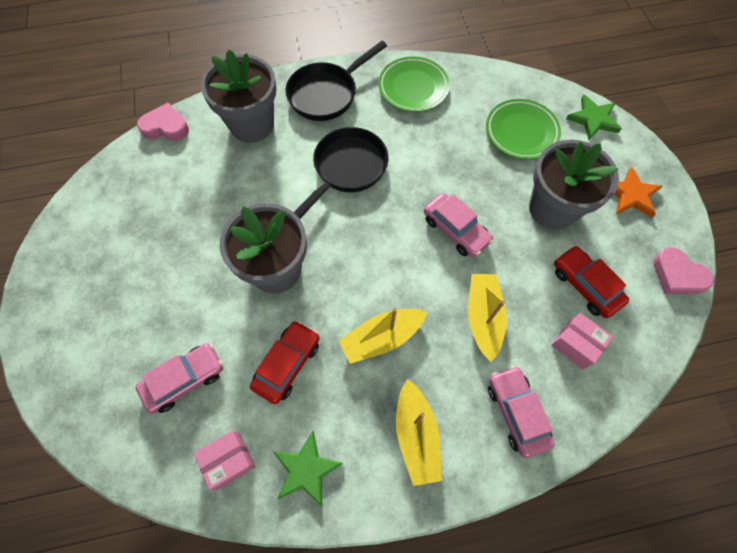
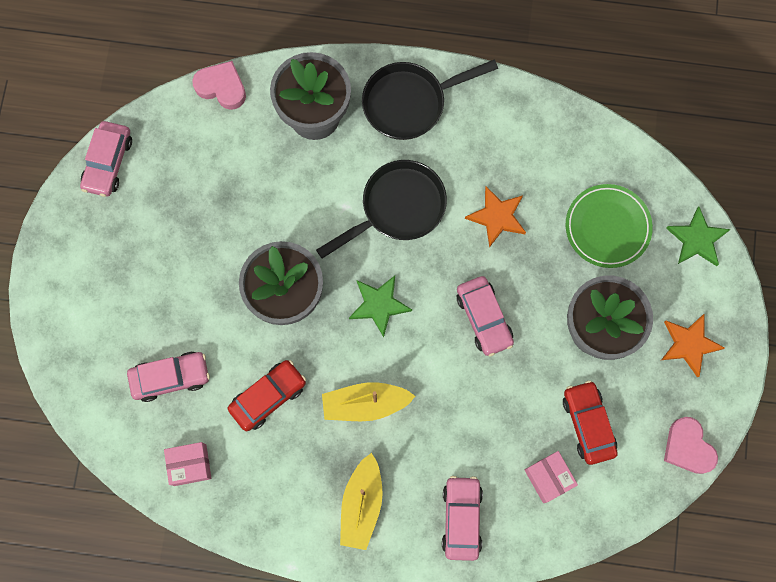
camera: 20 degrees right, 10 degrees up
green star [273,431,343,507] -> green star moved to [349,276,412,337]
green plate [379,57,450,112] -> none
yellow boat [468,274,507,362] -> none
none -> pink car [80,121,132,197]
none -> orange star [465,186,526,248]

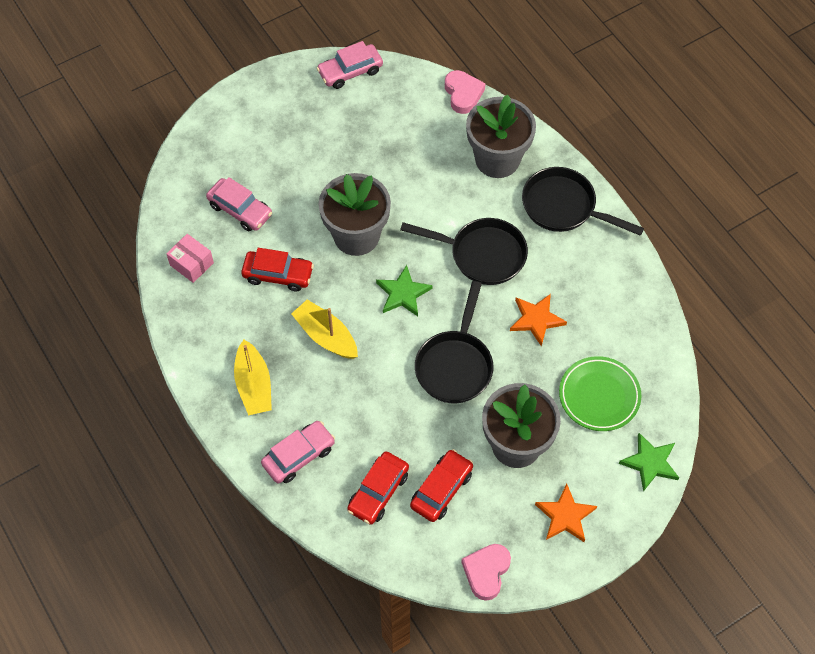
camera: 50 degrees right, 15 degrees down
yellow boat [340,453,383,550] -> yellow boat turned 75 degrees counterclockwise [234,340,272,415]
pink car [457,276,514,356] -> black pan [415,281,494,403]
pink box [525,451,578,503] -> red car [347,452,409,525]

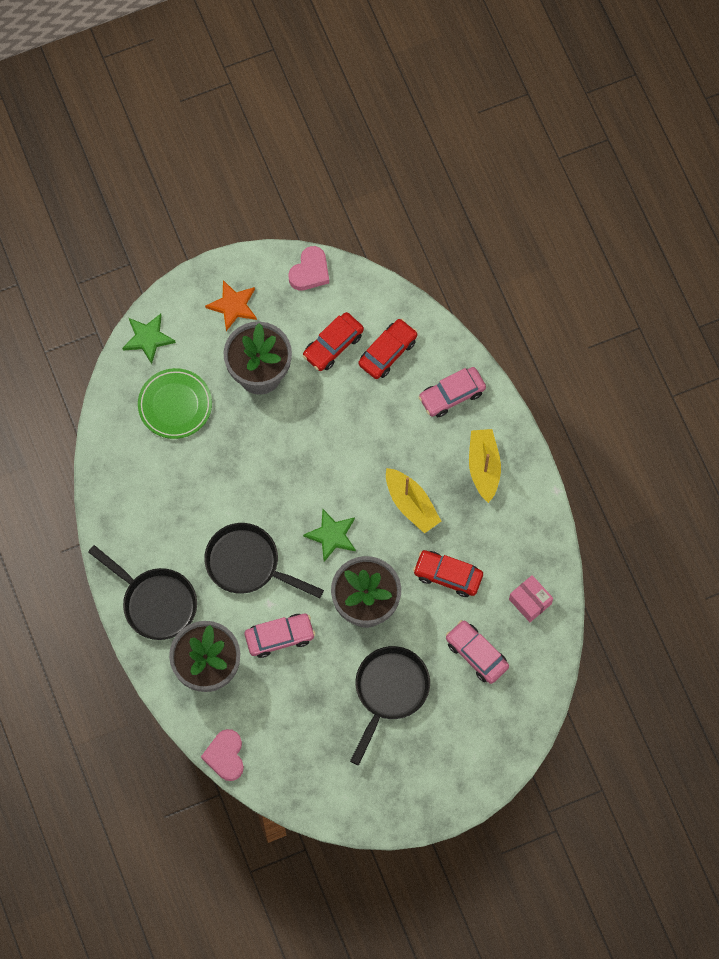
camera: 170 degrees left, 10 degrees up
pink car [317,41,383,89] -> pink car moved to [245,614,315,658]
black pan [415,281,494,403] -> black pan moved to [350,646,430,765]
orange star [510,294,567,347] -> none

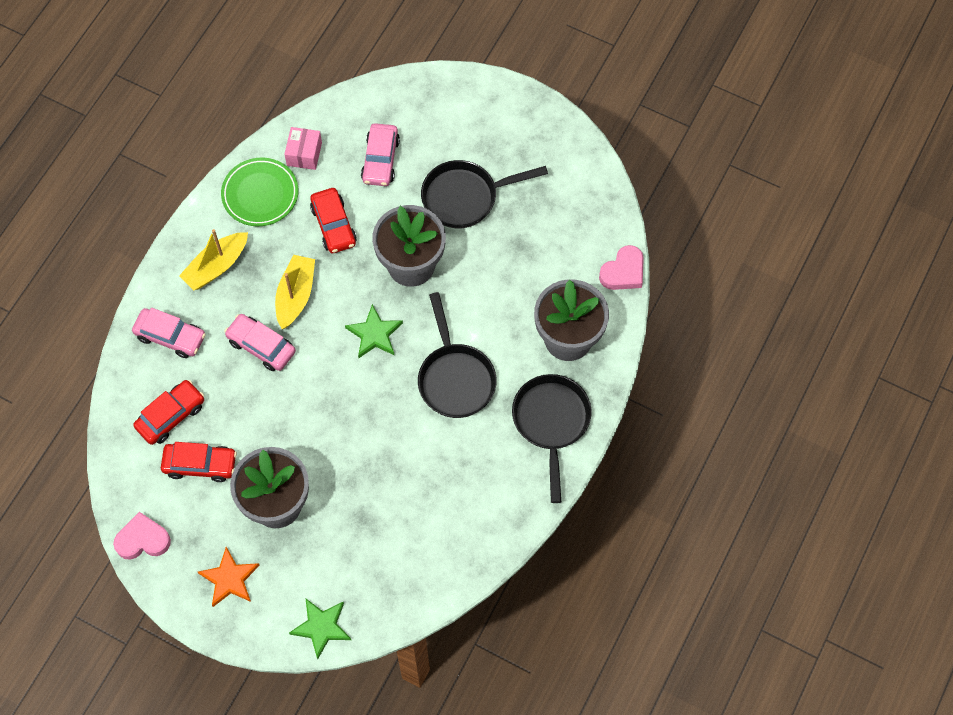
camera: 130 degrees left, 5 degrees down
green plate [138,368,212,439] -> green plate moved to [221,158,298,226]
pink car [245,614,315,658] -> pink car moved to [224,314,296,371]
red car [358,319,418,379] -> red car turned 135 degrees clockwise [133,380,204,445]

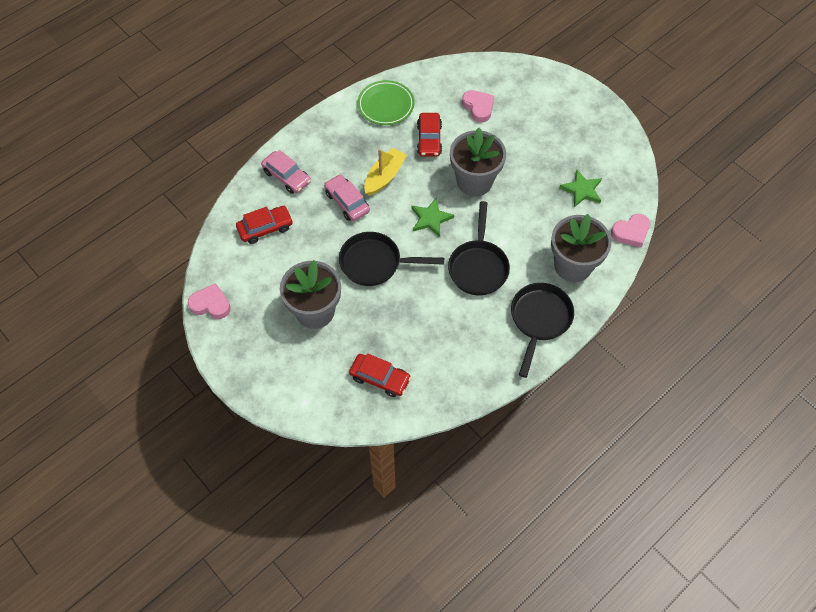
camera: 20 degrees right, 5 degrees down
red car [161,442,237,482] -> red car moved to [349,353,411,397]
yellow boat [179,229,248,291] -> none
orange star [198,547,260,607] -> none
pink box [284,127,322,170] -> none
green star [289,599,351,659] -> green star moved to [559,170,602,207]
pink car [361,123,400,186] -> pink heart [462,90,494,123]
black pan [421,160,548,228] -> black pan moved to [339,232,444,286]

